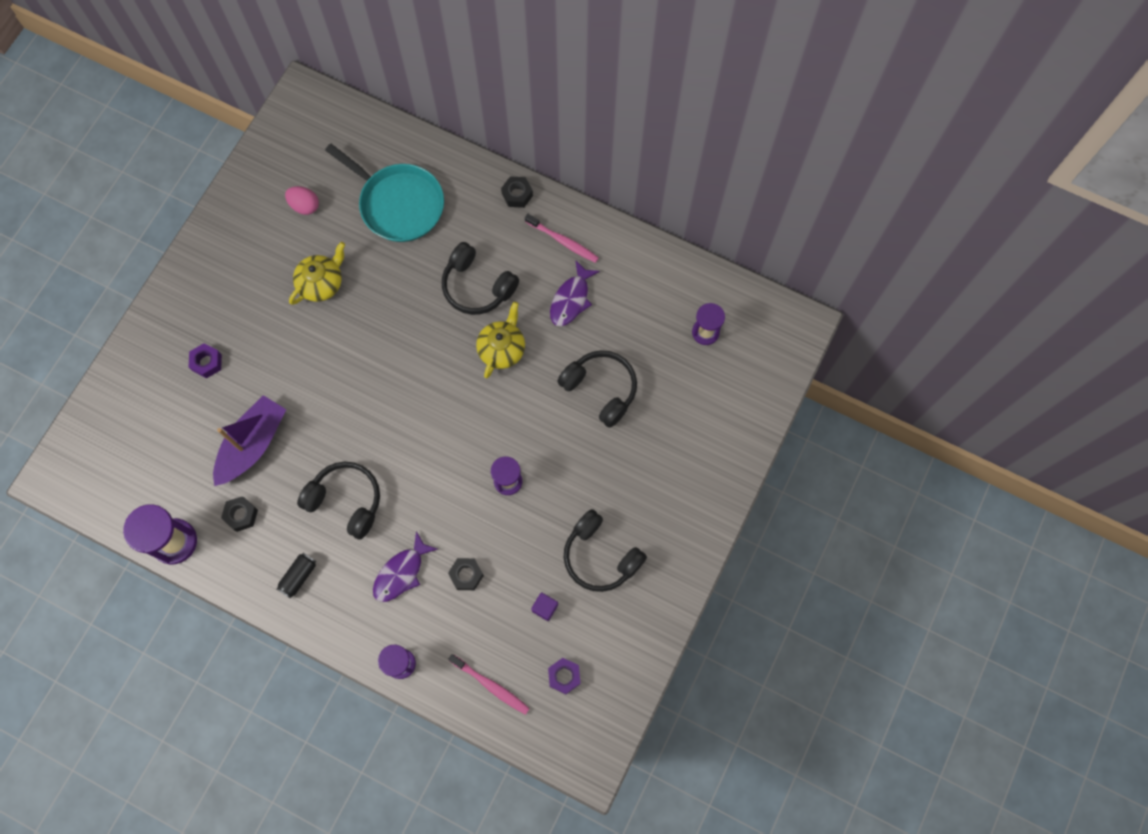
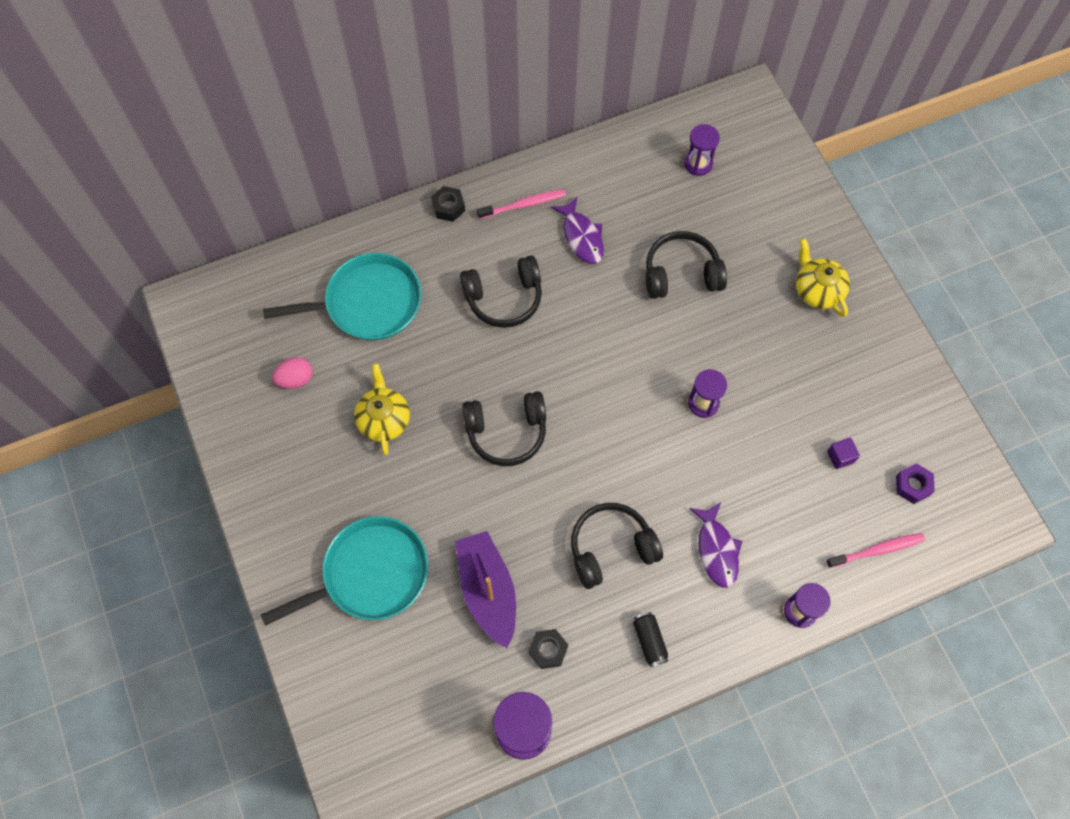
camera: 50 degrees left, 5 degrees down
purple nut [189,343,222,378] -> turquoise pan [261,516,428,626]
black nut [448,558,484,590] -> none
yellow teapot [476,302,525,378] -> yellow teapot moved to [796,238,850,317]
black headphones [564,509,647,592] -> black headphones moved to [462,391,546,466]

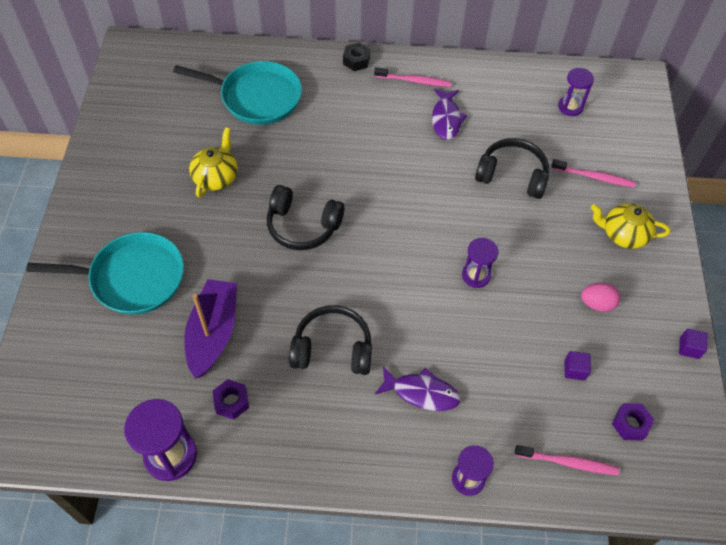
camera: 25 degrees right, 10 degrees down
pink egg [272,357,313,389] -> pink egg moved to [581,283,621,312]
black headphones [460,255,542,328] -> none
black nut [529,629,568,669] -> purple nut [213,379,249,420]
black can [633,612,668,667] -> none
purple fish [690,502,742,588] -> purple fish turned 90 degrees counterclockwise [375,366,460,411]
yellow teapot [796,238,850,317] -> yellow teapot turned 75 degrees counterclockwise [591,203,670,249]
none -> pink toothbrush [551,159,636,187]
none -> purple cube [679,329,708,359]

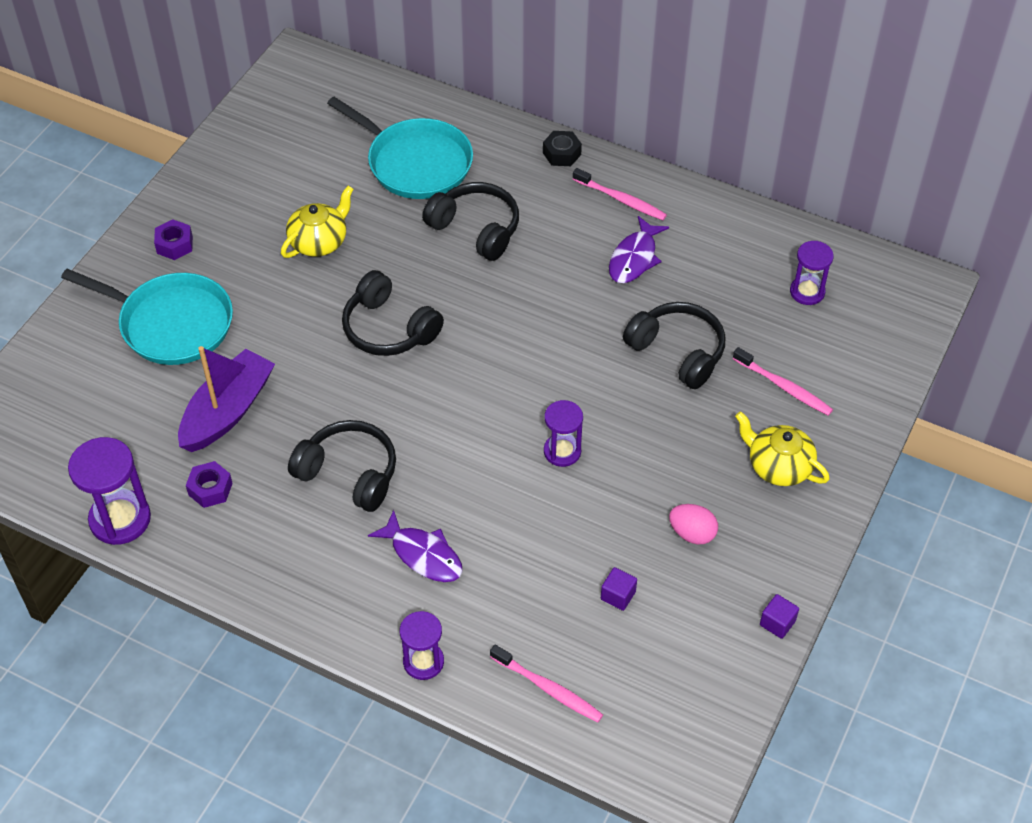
camera: 25 degrees right, 5 degrees down
purple nut [612,403,654,441] -> purple nut moved to [154,219,193,260]
none -> black headphones [422,182,519,261]

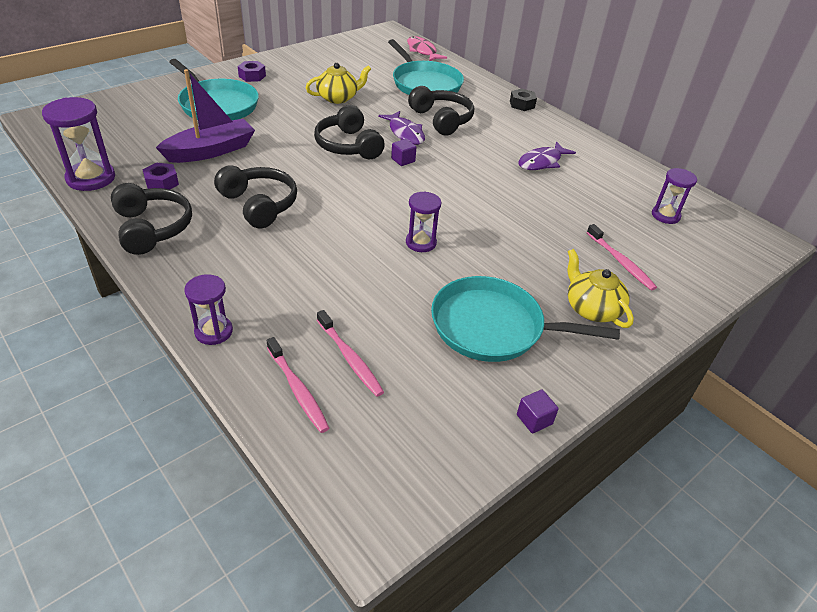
camera: 20 degrees right, 10 degrees down
purple fish [368,510,463,582] -> purple fish moved to [378,111,425,145]
pink toothbrush [573,168,667,220] -> pink toothbrush moved to [317,310,384,397]
purple cube [601,567,637,611] -> purple cube moved to [391,139,416,166]
black headphones [623,302,725,389] -> black headphones moved to [111,183,192,255]
pink egg [669,504,718,544] -> turquoise pan [431,276,620,362]
none -> pink fish [407,36,447,61]

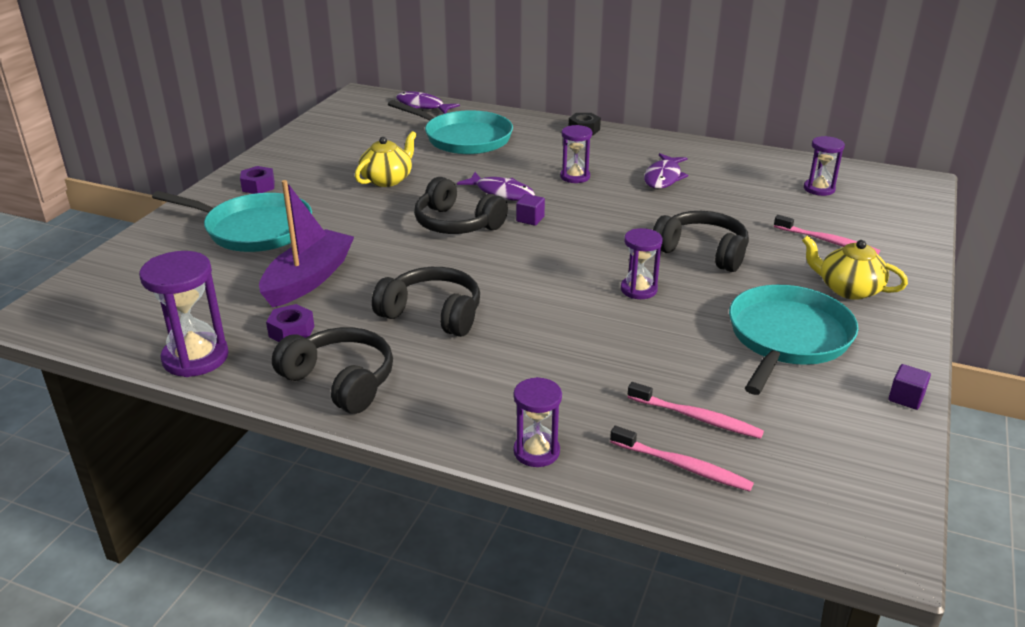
camera: 25 degrees left, 10 degrees down
pink fish [407,36,447,61] -> purple fish [396,91,460,114]
black headphones [408,86,474,136] -> black headphones moved to [653,211,749,272]
turquoise pan [431,276,620,362] -> turquoise pan turned 135 degrees clockwise [729,285,858,395]
none -> purple hourglass [560,125,592,183]

